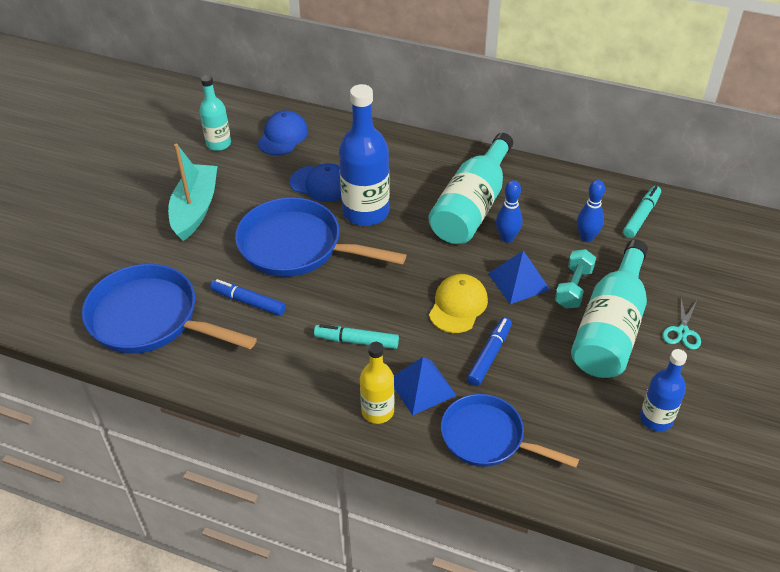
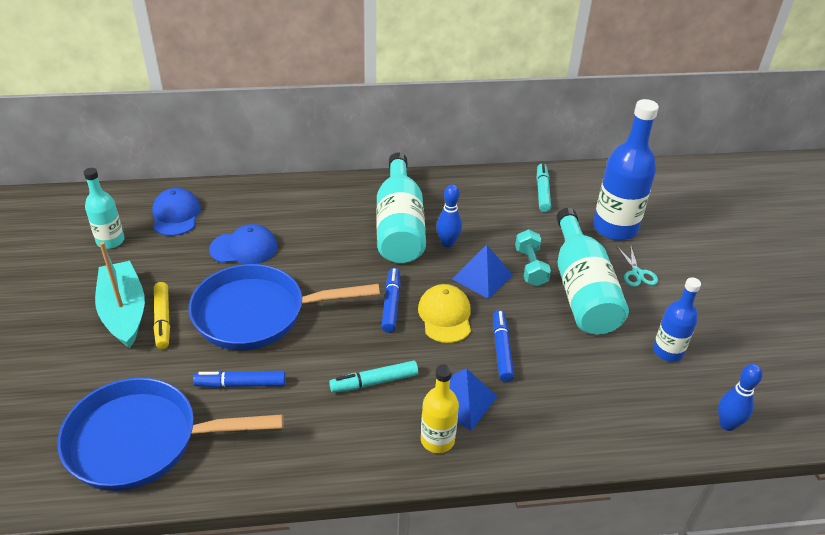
camera: 30 degrees left, 5 degrees down
blue bottle [339,84,390,226] -> blue bottle moved to [593,99,659,241]
blue pan [441,394,579,468] -> none
blue bowling pin [577,180,605,242] -> blue bowling pin moved to [718,364,762,431]
none -> yellow marker [154,282,170,349]
none -> blue marker [381,268,400,333]

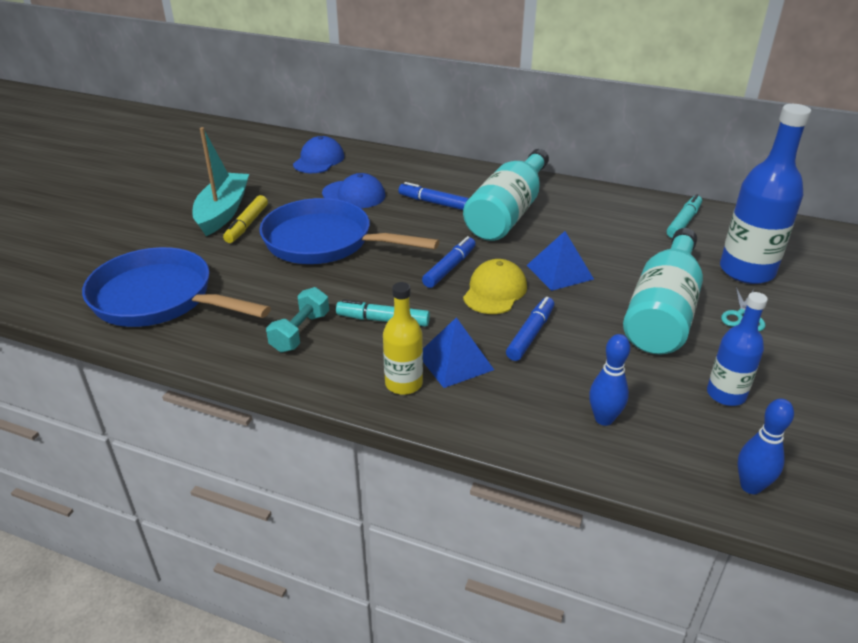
camera: 30 degrees right, 5 degrees down
turquoise bottle [83,168,124,249] -> none
blue marker [193,371,286,388] -> blue marker moved to [399,182,469,210]
blue bowling pin [436,184,462,248] -> blue bowling pin moved to [589,334,630,426]
turquoise dumbbell [515,229,551,286] -> turquoise dumbbell moved to [266,287,329,352]

